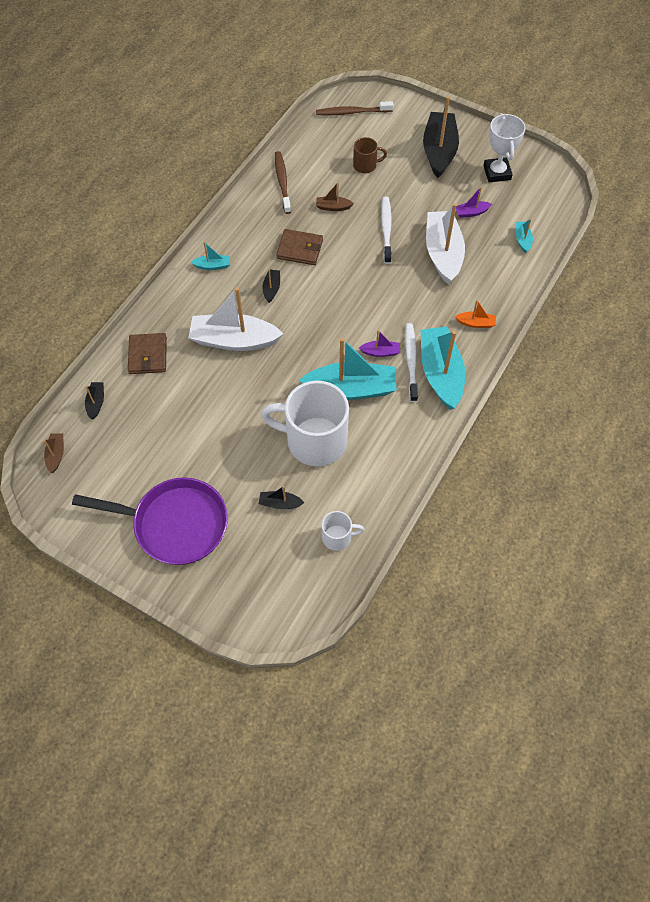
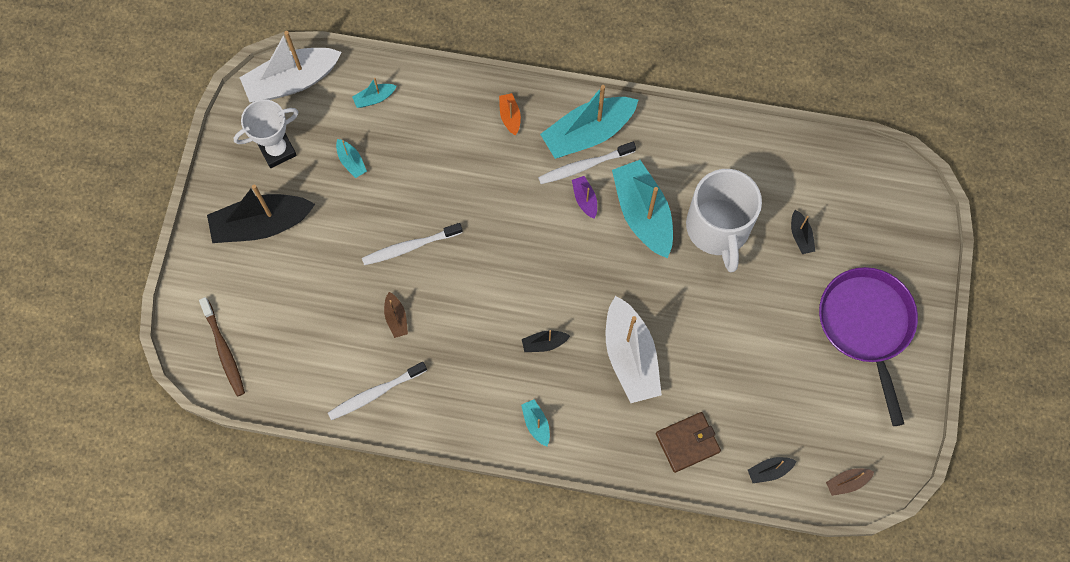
camera: 110 degrees left, 10 degrees up
brown toothbrush [275,151,291,214] -> white toothbrush [328,362,427,420]
brown wallet [276,229,323,265] -> none
white mug [322,511,365,551] -> none
brown mug [353,137,387,173] -> none
white boat [426,203,465,284] -> white boat moved to [239,31,341,102]
purple boat [456,187,492,218] -> turquoise boat [336,139,367,178]

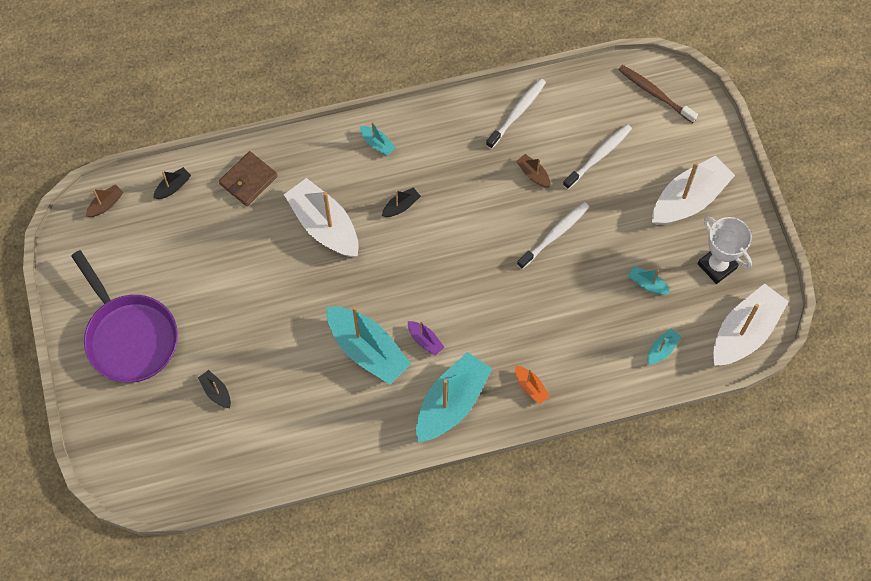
camera: 155 degrees right, 5 degrees down
black boat [207,184,315,243] -> white boat [652,155,735,225]
white trophy [233,99,298,168] -> white trophy turned 75 degrees counterclockwise [698,217,752,284]
white toothbrush [538,142,636,184] -> white toothbrush moved to [563,124,632,189]
white mug [686,169,762,272] -> none

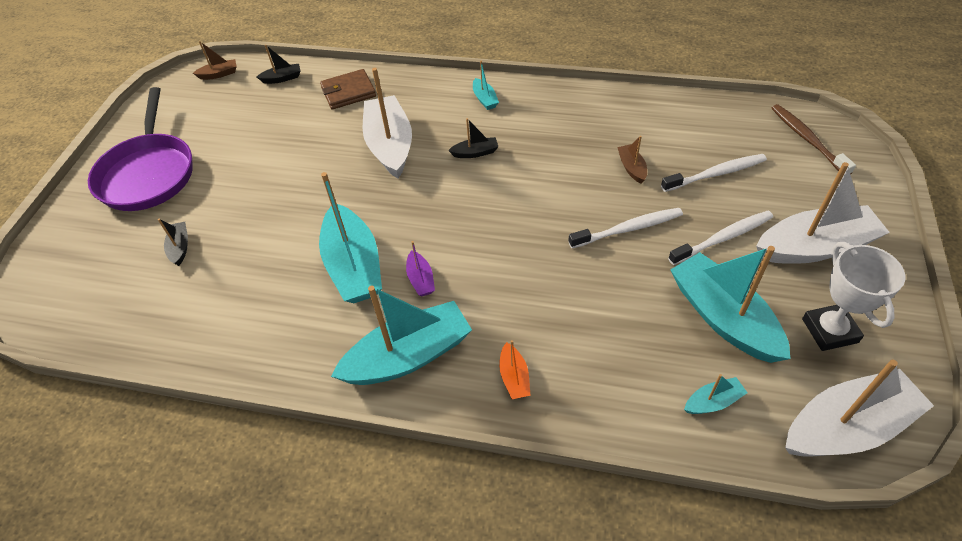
camera: 30 degrees right, 15 degrees down
white toothbrush [486,78,546,149] -> white toothbrush moved to [668,211,773,265]
turquoise boat [628,266,670,294] -> turquoise boat [670,246,791,363], size x2.26

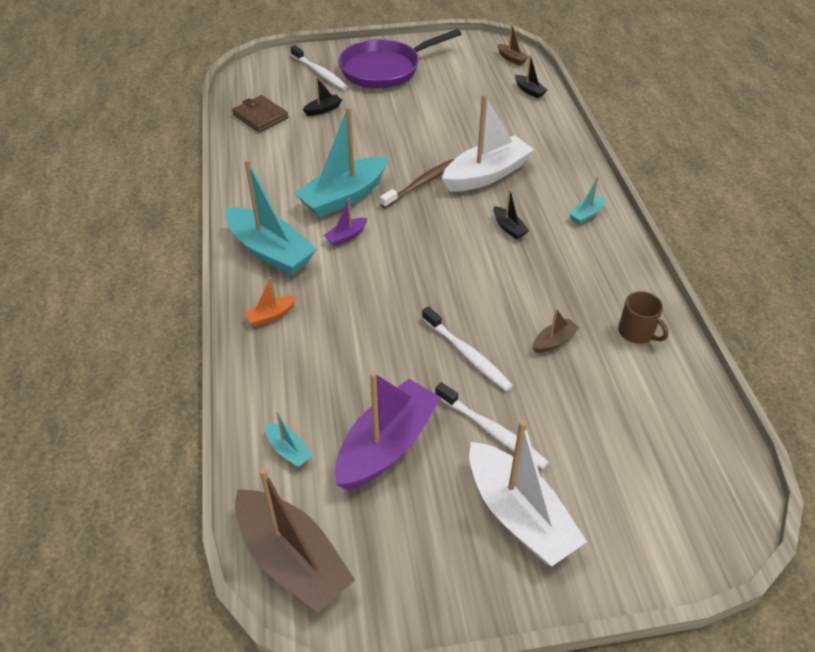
camera: 65 degrees right, 5 degrees down
brown wallet [320,69,376,110] -> brown wallet moved to [232,95,289,132]
white toothbrush [661,154,767,192] -> white toothbrush moved to [291,46,348,90]
turquoise boat [670,246,791,363] -> purple boat [335,372,441,490]
brown toothbrush [772,104,856,175] -> brown toothbrush moved to [380,159,454,208]
white boat [785,359,934,457] -> brown boat [235,468,355,612]
white trophy [802,242,905,351] -> none
none -> brown mug [618,291,669,344]

